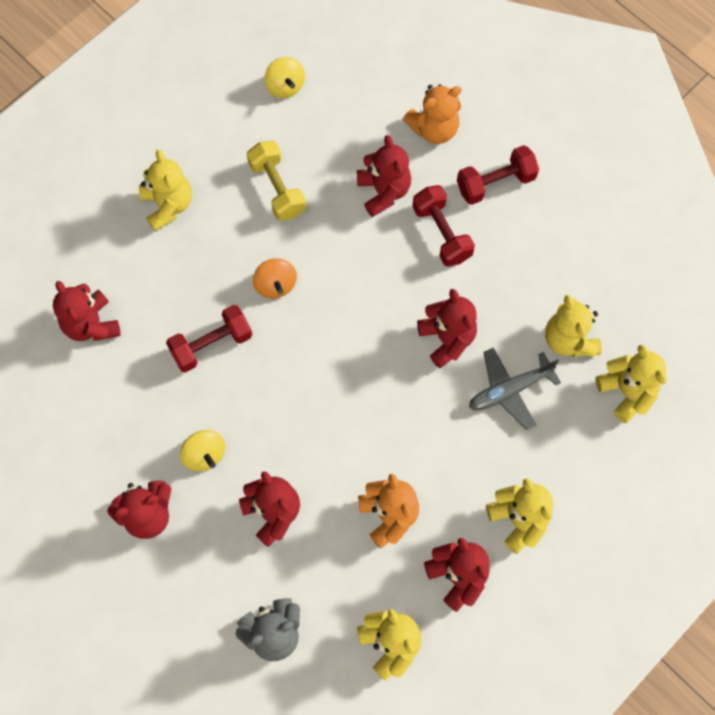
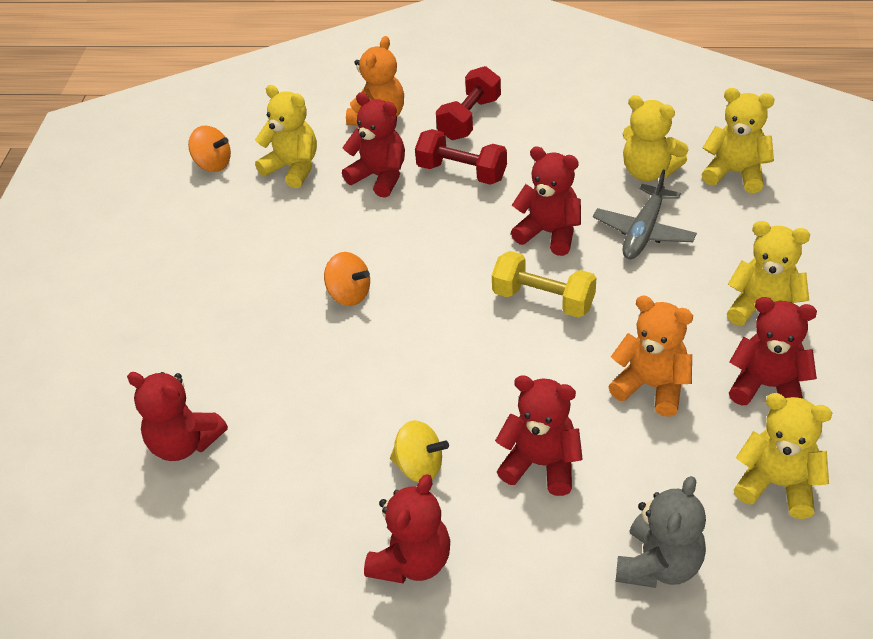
camera: 35 degrees left, 25 degrees down
yellow teddy bear [139,150,192,231] -> yellow teddy bear moved to [255,85,317,188]
red dumbbell [166,305,252,373] -> none
yellow dumbbell [247,141,306,221] -> yellow dumbbell moved to [492,251,596,318]
yellow spinning top [265,57,305,98] -> orange spinning top [188,125,231,172]

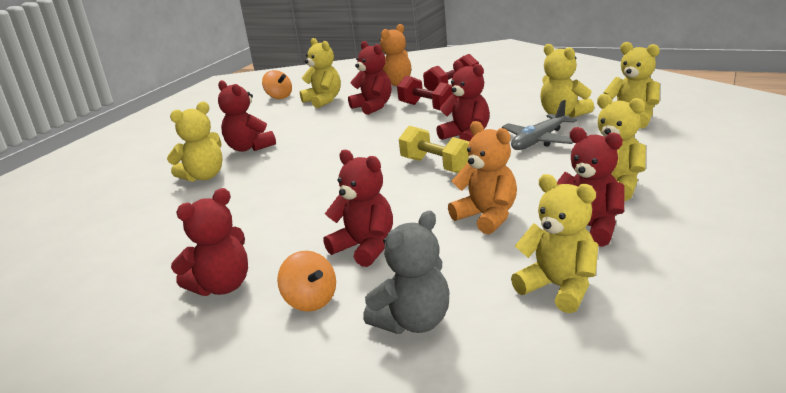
camera: 20 degrees right, 20 degrees down
red teddy bear [127,372,228,461] -> red teddy bear moved to [218,80,276,152]
orange spinning top [324,252,370,306] -> orange spinning top moved to [277,251,336,312]
yellow spinning top [390,420,449,482] -> none
none -> yellow teddy bear [167,102,223,182]

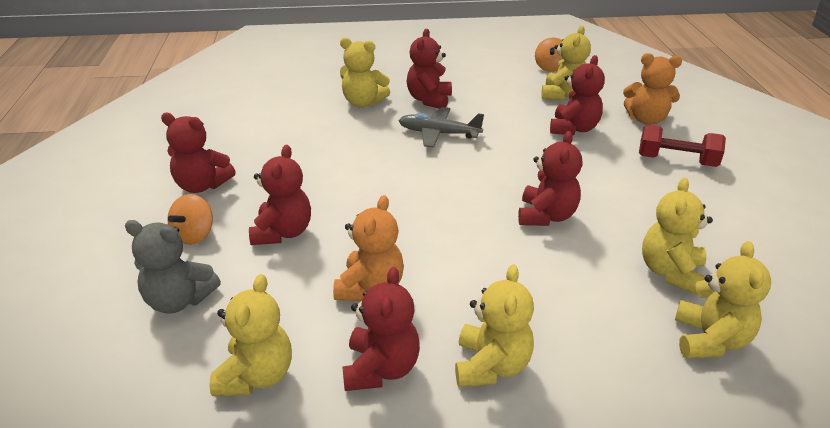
camera: 55 degrees right, 10 degrees up
red dumbbell [397,76,458,110] -> none
yellow dumbbell [399,126,470,173] -> none
grey plane [502,100,577,150] -> grey plane moved to [398,107,484,148]

